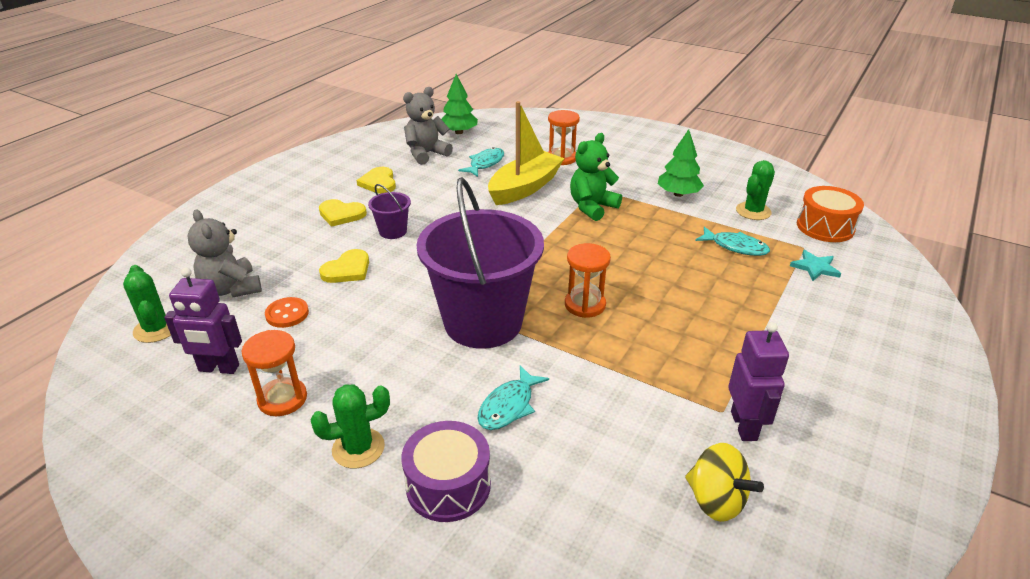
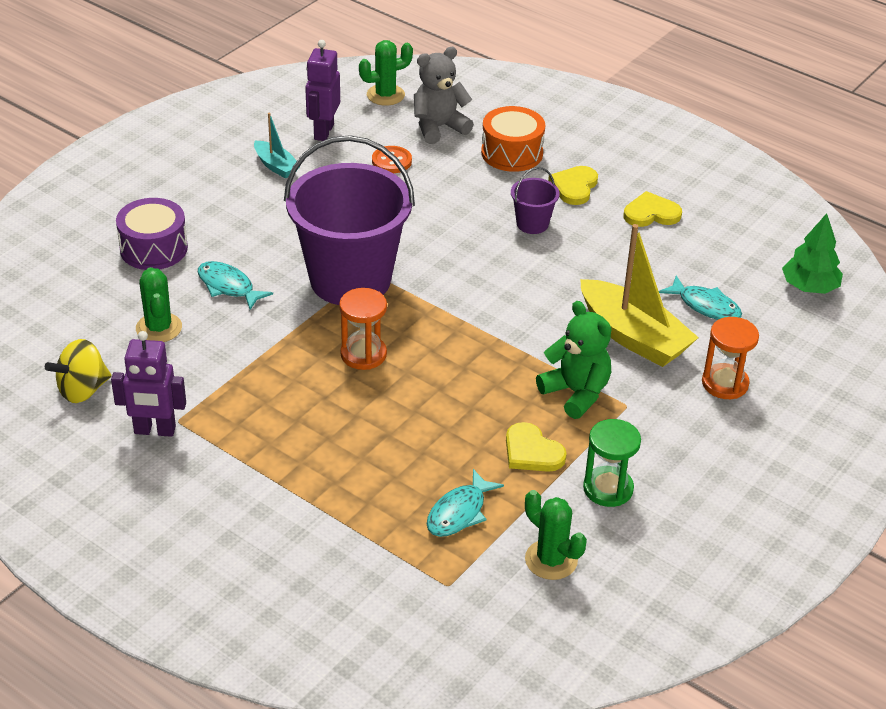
camera: 95 degrees right, 5 degrees up
orange hourglass [241,330,307,416] -> turquoise boat [254,113,301,179]
green cactus [310,384,390,469] -> green cactus moved to [136,267,182,342]
yellow heart [319,249,369,283] -> yellow heart moved to [506,422,567,472]
grey teddy bear [403,87,453,165] -> none
green tree [658,129,704,197] -> green hourglass [583,419,641,507]
turquoise star [790,250,841,281] -> none
orange drum [797,186,864,242] -> orange drum moved to [481,106,545,172]

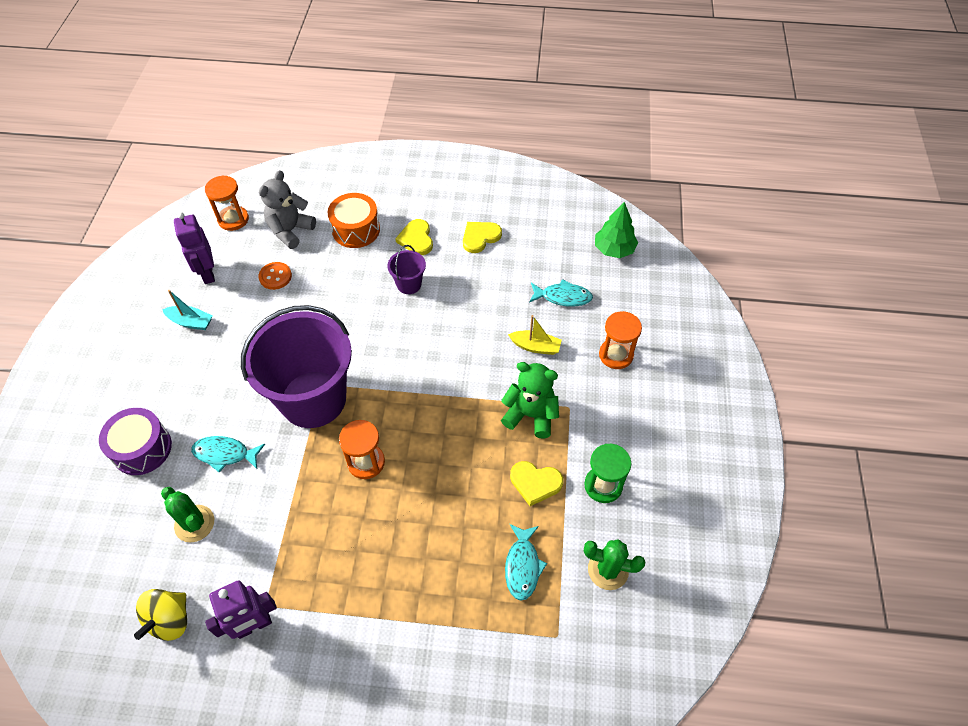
camera: 30 degrees left, 15 degrees up
green cactus [359,40,413,106] -> orange hourglass [205,175,249,231]
yellow boat [580,224,699,367] -> yellow boat [508,315,562,355], size x0.51

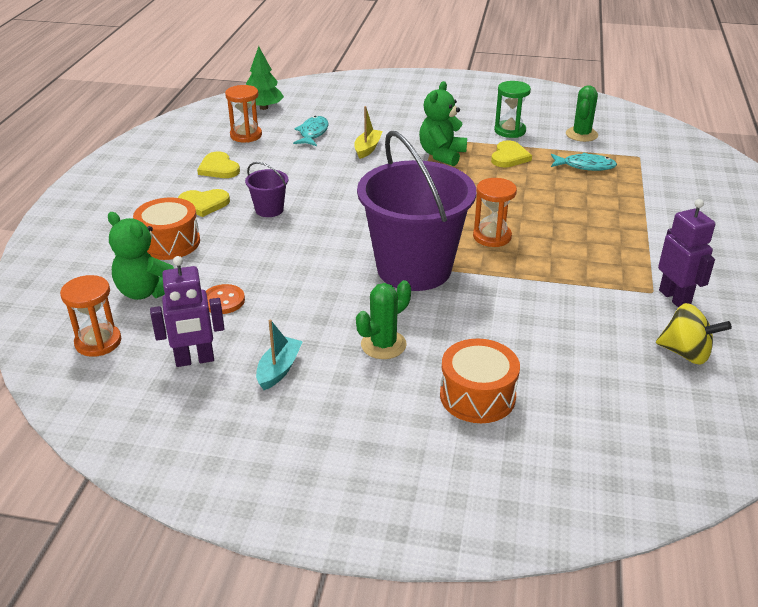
camera: 85 degrees left, 20 degrees down
purple drum [99,408,172,475] -> orange drum [440,339,520,423]
green cactus [161,487,214,542] -> green cactus moved to [356,280,411,359]
turquoise fish [191,436,265,473] -> none
grey teddy bear [259,170,316,249] -> green teddy bear [108,212,174,300]
orange hourglass [599,311,642,369] -> orange hourglass moved to [225,85,262,142]

